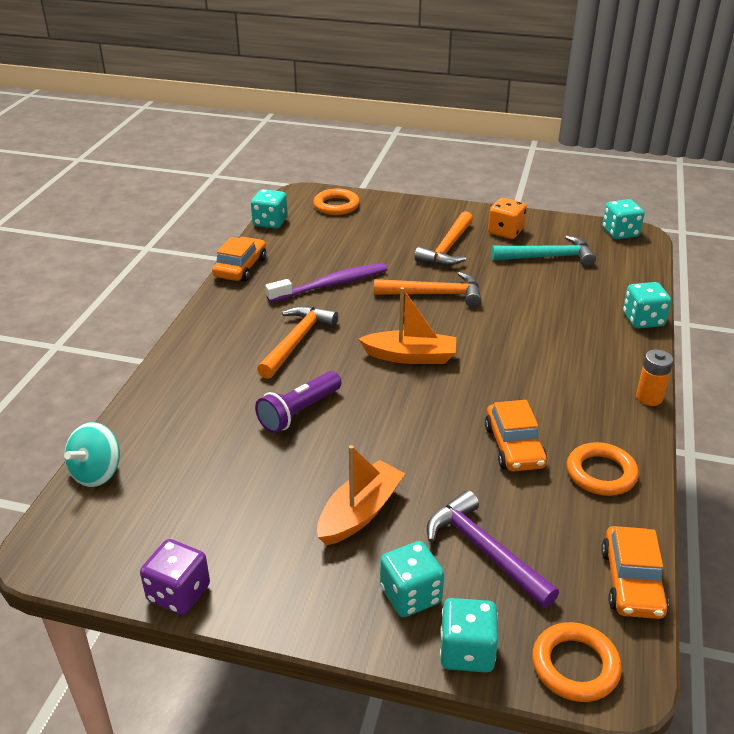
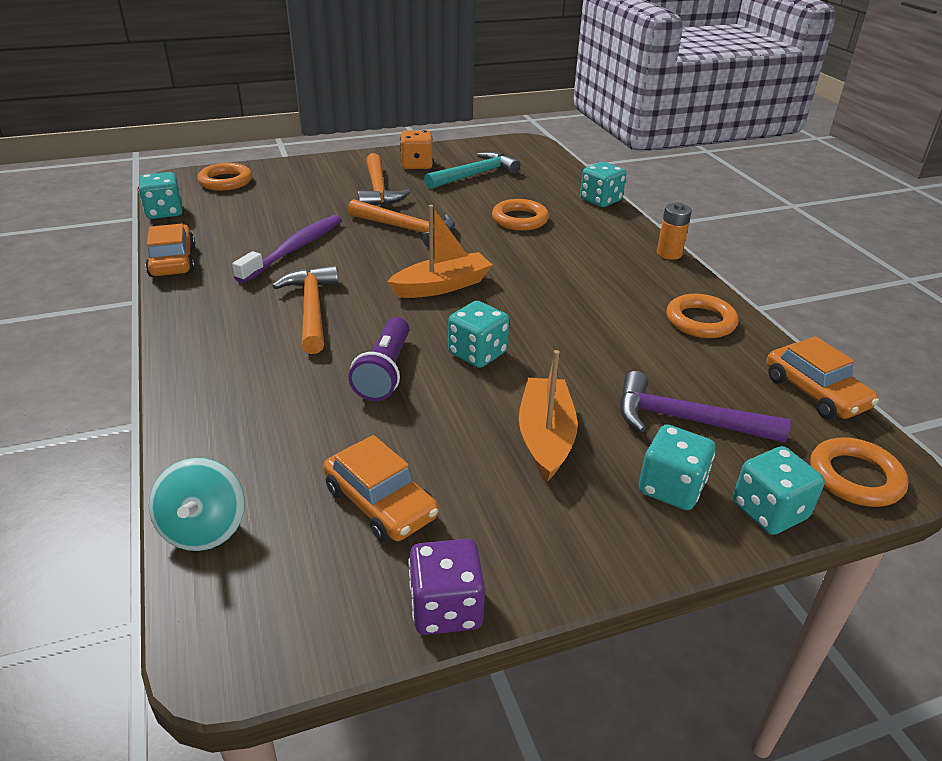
camera: 35 degrees left, 0 degrees up
orange hammer [374,272,482,307] -> orange hammer turned 60 degrees clockwise [348,199,455,248]
orange car [485,400,547,472] -> orange car moved to [323,435,439,542]
turquoise dice [602,199,644,239] -> turquoise dice moved to [448,301,509,368]
none -> orange ring [492,199,549,231]

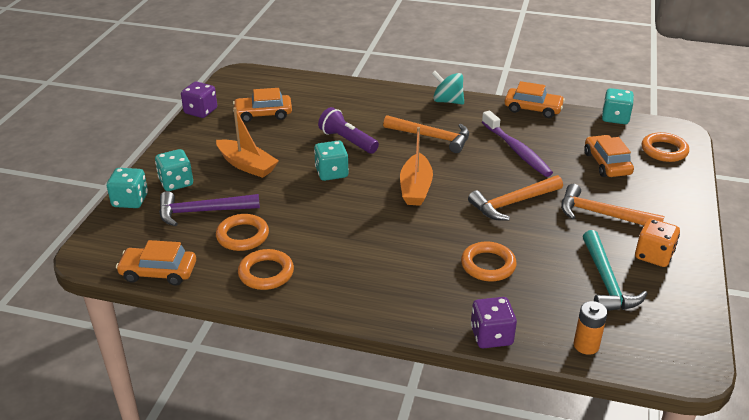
camera: 125 degrees right, 0 degrees up
turquoise spinning top [149,458,245,551] -> turquoise spinning top moved to [432,71,464,105]
turquoise dice [580,162,626,207] -> purple dice [471,297,517,348]
purple hammer [620,371,791,443] -> purple hammer turned 150 degrees counterclockwise [159,191,260,226]
orange battery [657,203,692,260] -> orange battery moved to [574,301,607,355]
orange ring [810,438,909,507] -> orange ring moved to [216,214,269,251]
none -> orange car [584,135,634,177]

